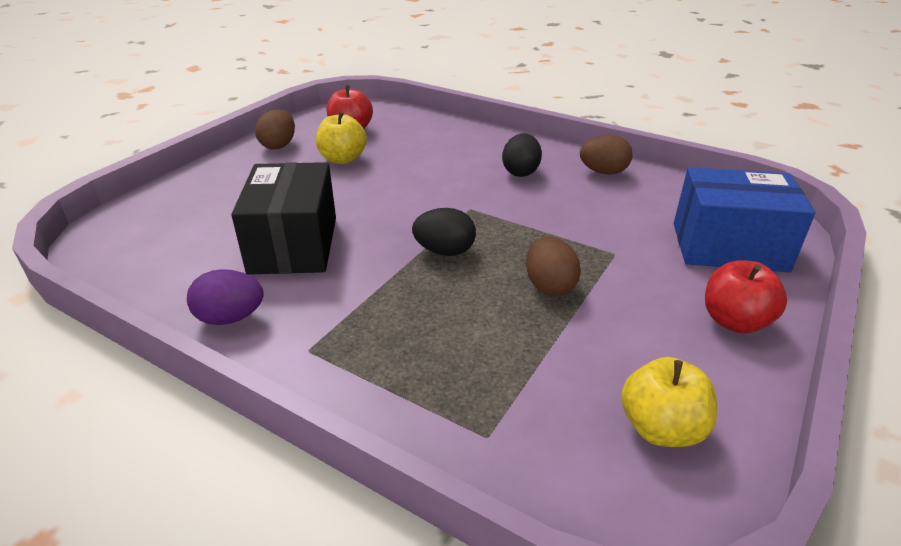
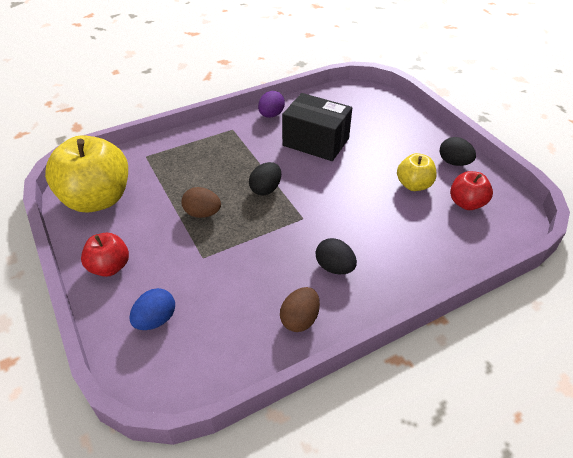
camera: 120 degrees right, 10 degrees up
brown egg [255,109,295,149] -> black egg [440,137,476,166]
yellow apple [621,357,717,447] -> yellow apple [45,135,128,212], size x1.92
blue box [674,167,816,272] -> blue egg [129,288,175,330]

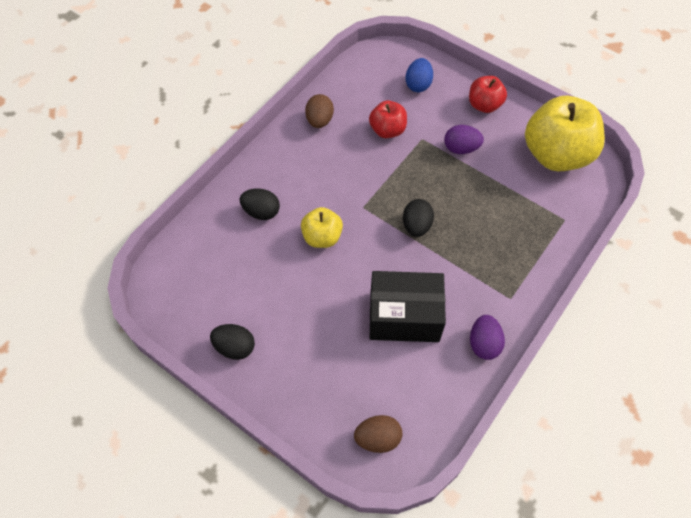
camera: 155 degrees right, 15 degrees up
brown egg [182,187,221,218] -> brown egg moved to [354,415,402,453]
black egg [316,238,357,274] -> black egg moved to [240,188,280,220]
yellow apple [397,153,437,191] -> yellow apple moved to [301,207,343,248]
red apple [450,171,493,210] -> red apple moved to [369,100,407,138]
none -> purple egg [444,125,484,154]

